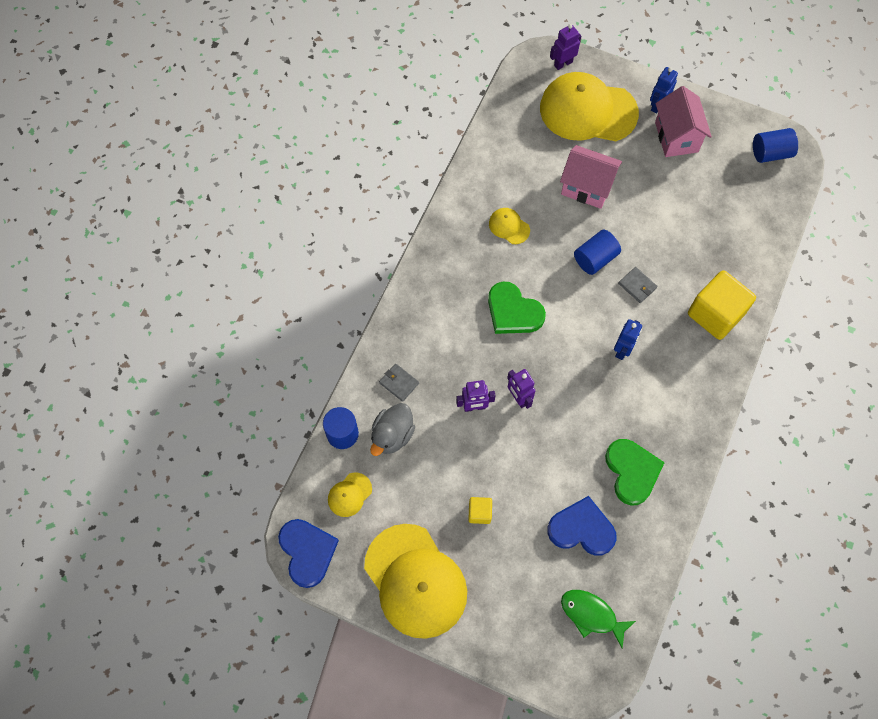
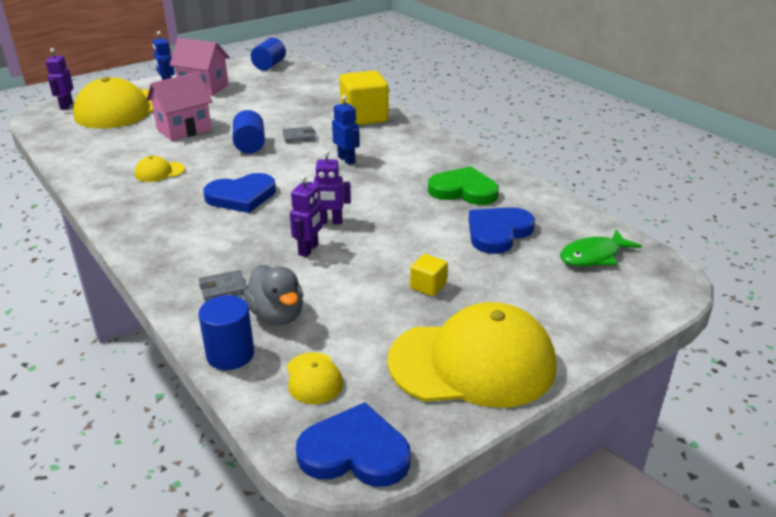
camera: 60 degrees left, 35 degrees down
green heart [488,282,546,334] -> blue heart [203,173,276,213]

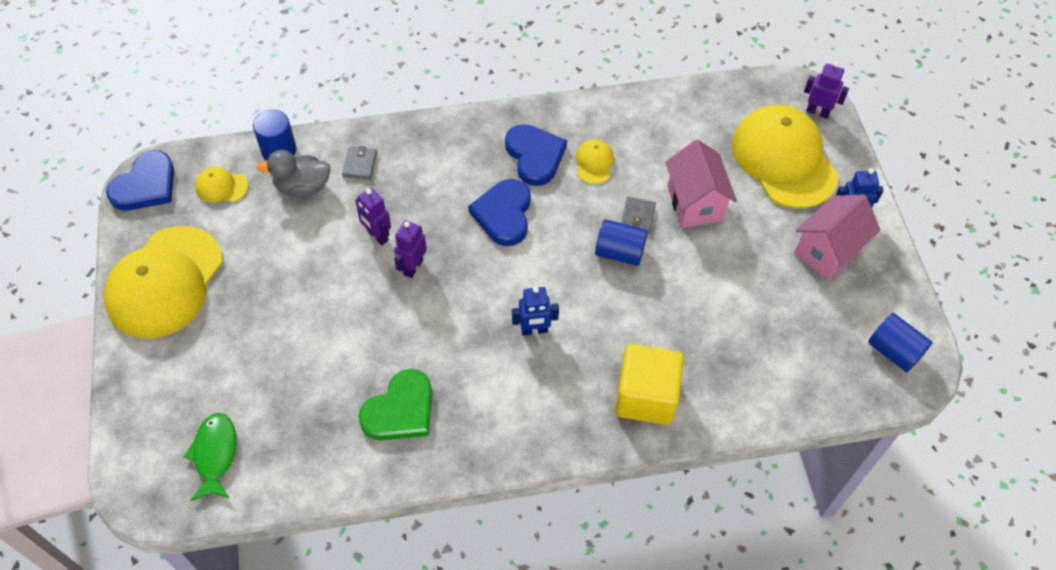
camera: 115 degrees right, 25 degrees up
grey wallet [283,126,316,143] -> grey wallet moved to [621,197,656,234]
yellow cube [410,254,448,296] -> none
blue heart [469,207,535,254] -> blue heart moved to [505,124,567,186]

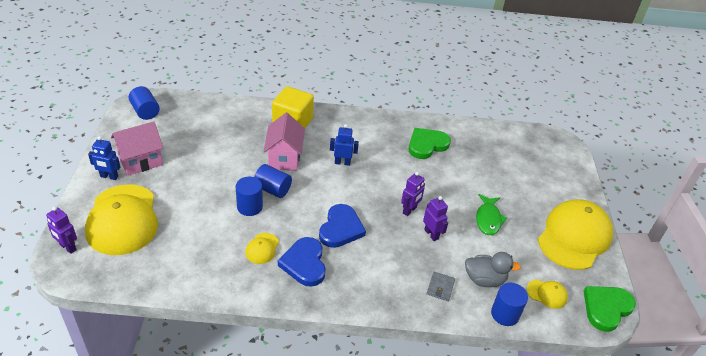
camera: 170 degrees left, 15 degrees down
blue heart [106,150,174,210] -> green heart [584,286,636,332]
green fish [183,413,236,501] -> green fish moved to [476,194,507,235]
grey wallet [621,197,656,234] -> blue cylinder [236,177,263,216]
pink house [665,140,737,228] -> pink house moved to [264,113,305,171]

